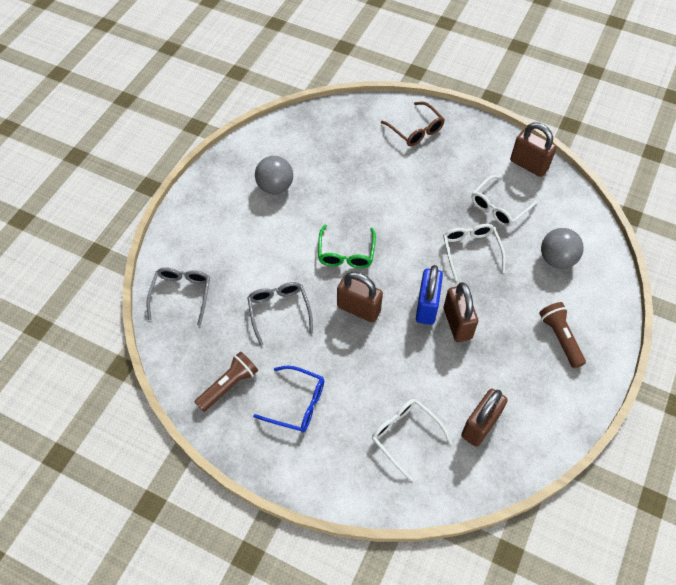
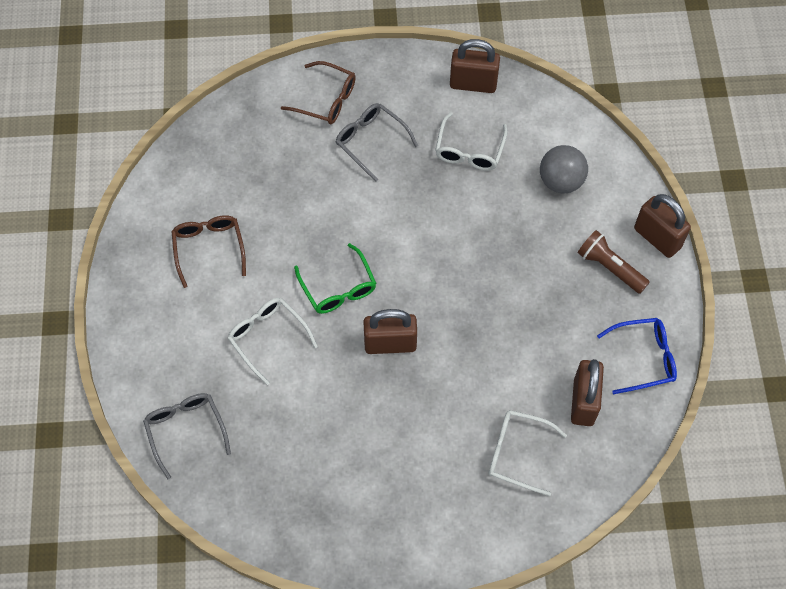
camera: 30 degrees left, 5 degrees up
brown flashlight [195,351,258,412] -> none
grey glasses [247,282,313,345] -> grey glasses moved to [336,103,418,182]
blue glasses [253,366,324,432] -> blue glasses moved to [597,318,677,394]
grey ball [255,156,293,195] -> brown glasses [171,215,246,288]
blue padlock [416,265,443,325] -> none
white glasses [443,224,506,281] -> white glasses moved to [227,298,318,385]
brown padlock [444,282,478,342] -> brown padlock moved to [634,194,691,258]

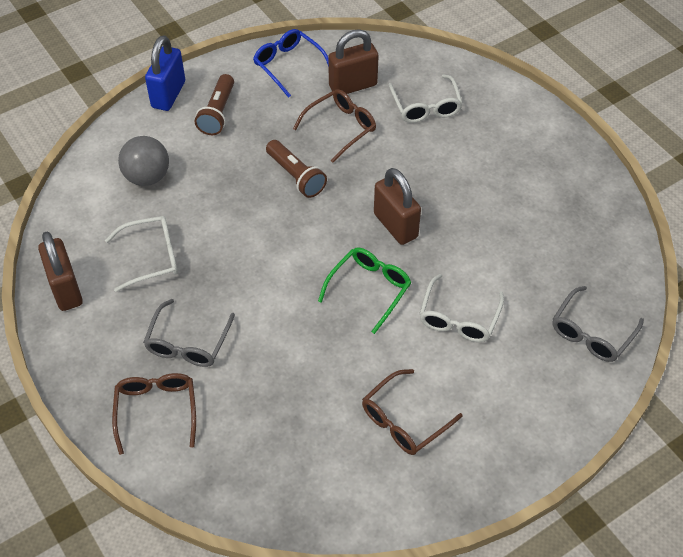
camera: 120 degrees left, 10 degrees down
brown padlock [634,194,691,258] -> blue padlock [145,35,185,111]
none -> brown flashlight [266,140,327,198]
none -> brown glasses [293,89,376,163]

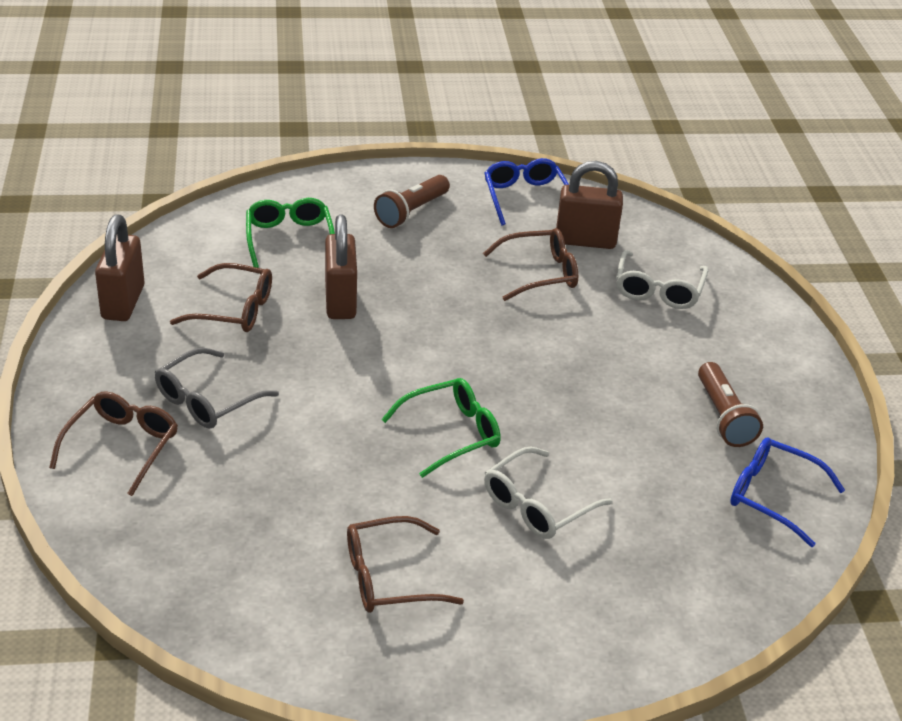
camera: 25 degrees right, 15 degrees down
white glasses [105,216,178,292] -> brown glasses [170,263,272,332]
grey ball [118,136,169,186] -> green glasses [246,198,335,268]
blue padlock [145,35,185,111] -> none
brown flashlight [266,140,327,198] -> brown flashlight moved to [698,362,763,447]
brown padlock [374,168,421,245] -> brown padlock moved to [325,215,357,319]
grey glasses [553,286,644,362] -> none
none -> blue glasses [730,437,845,547]

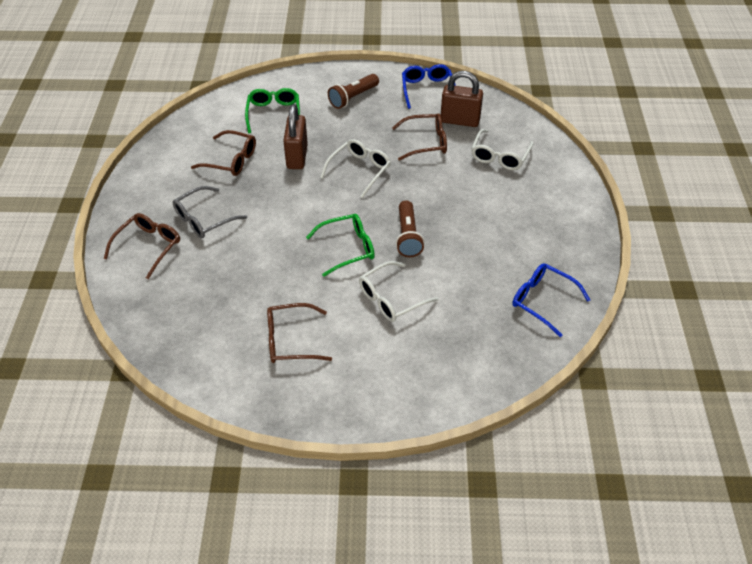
camera: 10 degrees right, 10 degrees up
brown padlock [95,215,144,321] -> none
brown flashlight [698,362,763,447] -> brown flashlight moved to [396,200,424,257]
none -> white glasses [320,139,391,198]

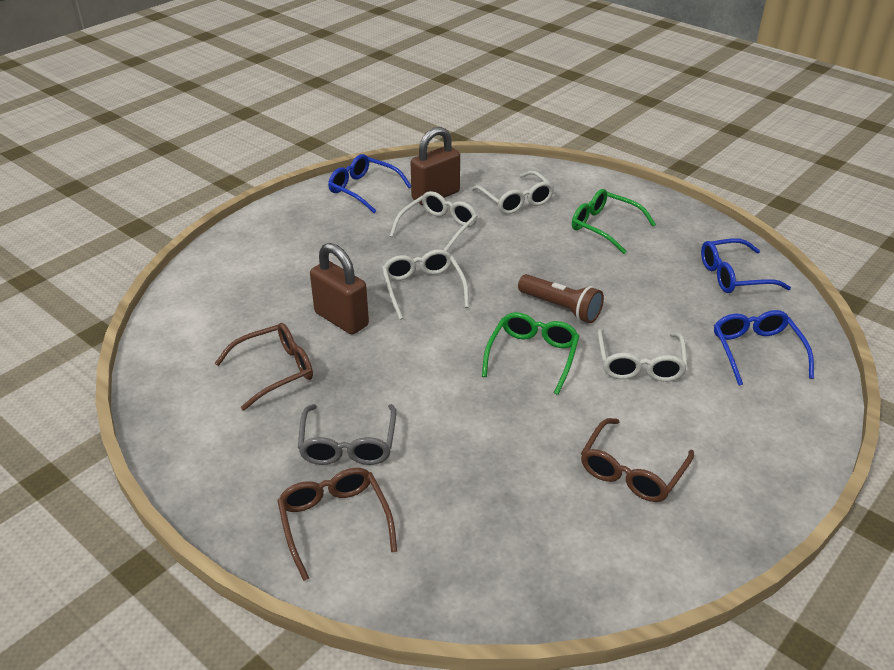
camera: 50 degrees left, 10 degrees down
green glasses [245,88,300,133] -> green glasses moved to [572,189,656,254]
brown flashlight [328,74,379,109] -> none
brown glasses [392,113,447,161] -> white glasses [390,191,478,251]
none -> blue glasses [714,310,814,386]

